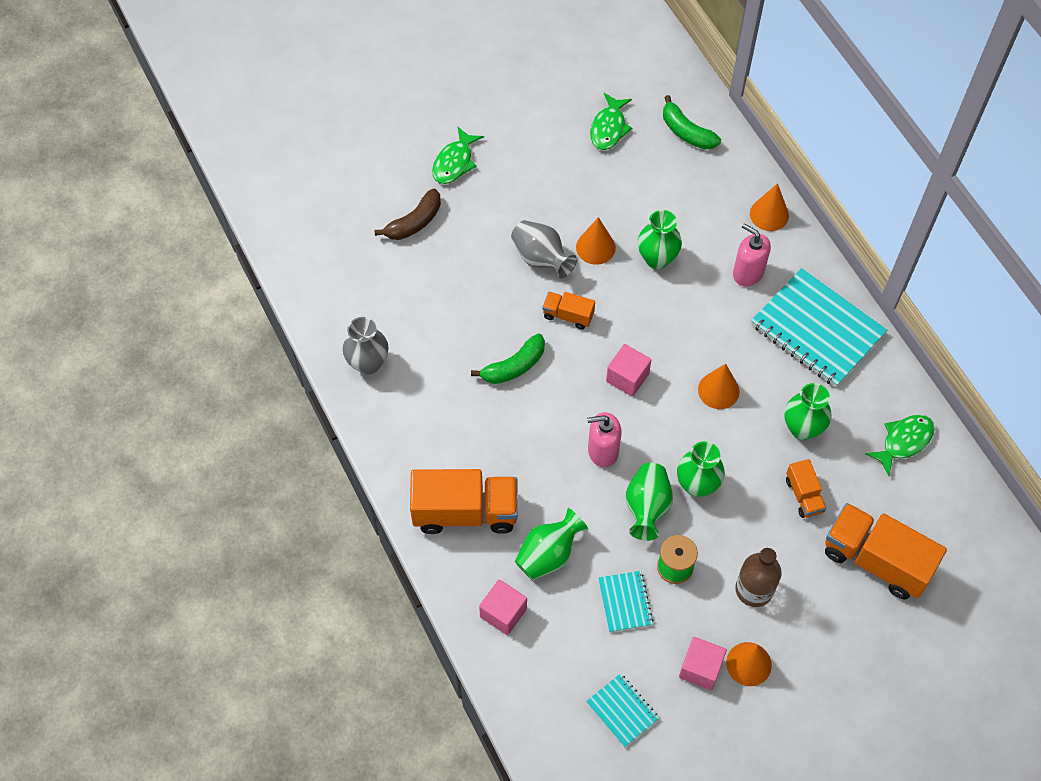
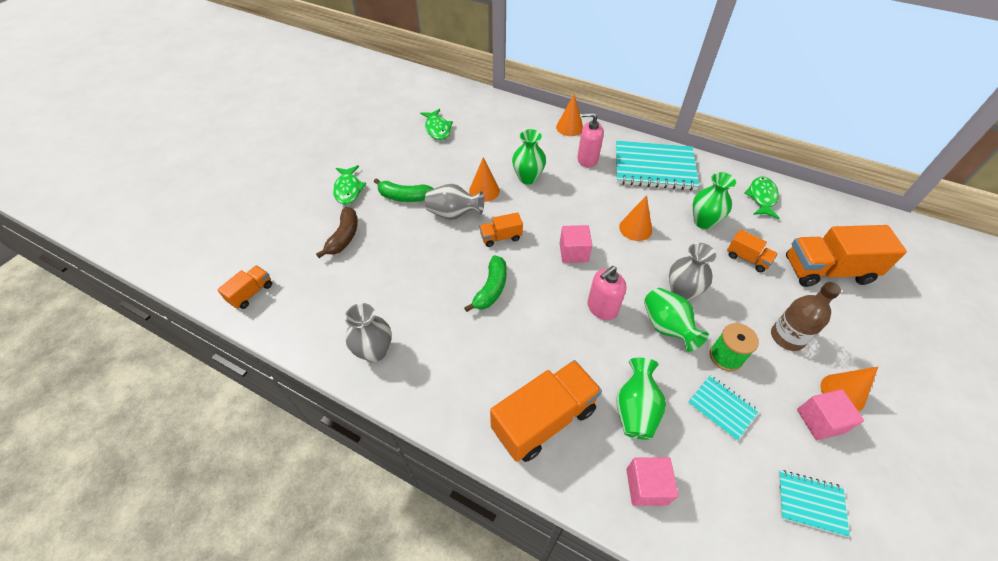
camera: 35 degrees left, 10 degrees down
green banana [663,95,721,150] -> green banana moved to [374,178,434,202]
green vase [677,441,725,497] -> grey vase [669,243,716,301]
none -> orange truck [217,265,272,309]

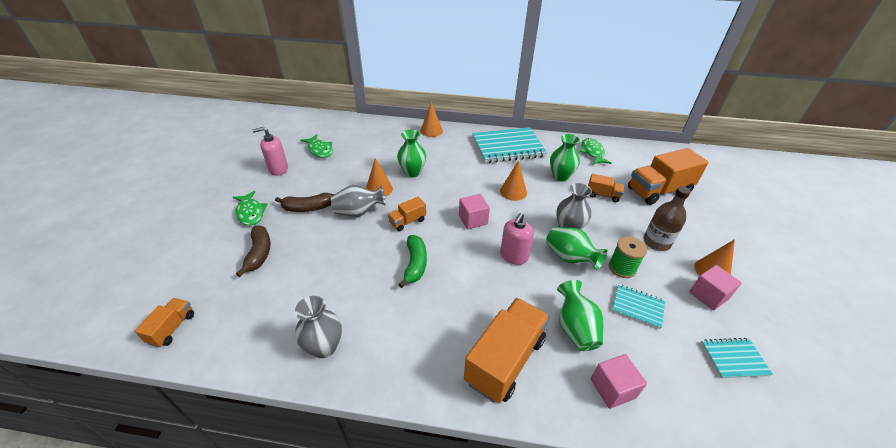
camera: 20 degrees left, 10 degrees down
green banana [374,178,434,202] -> brown banana [275,193,334,212]
pink soap dispenser [577,112,604,168] -> pink soap dispenser moved to [252,127,288,176]

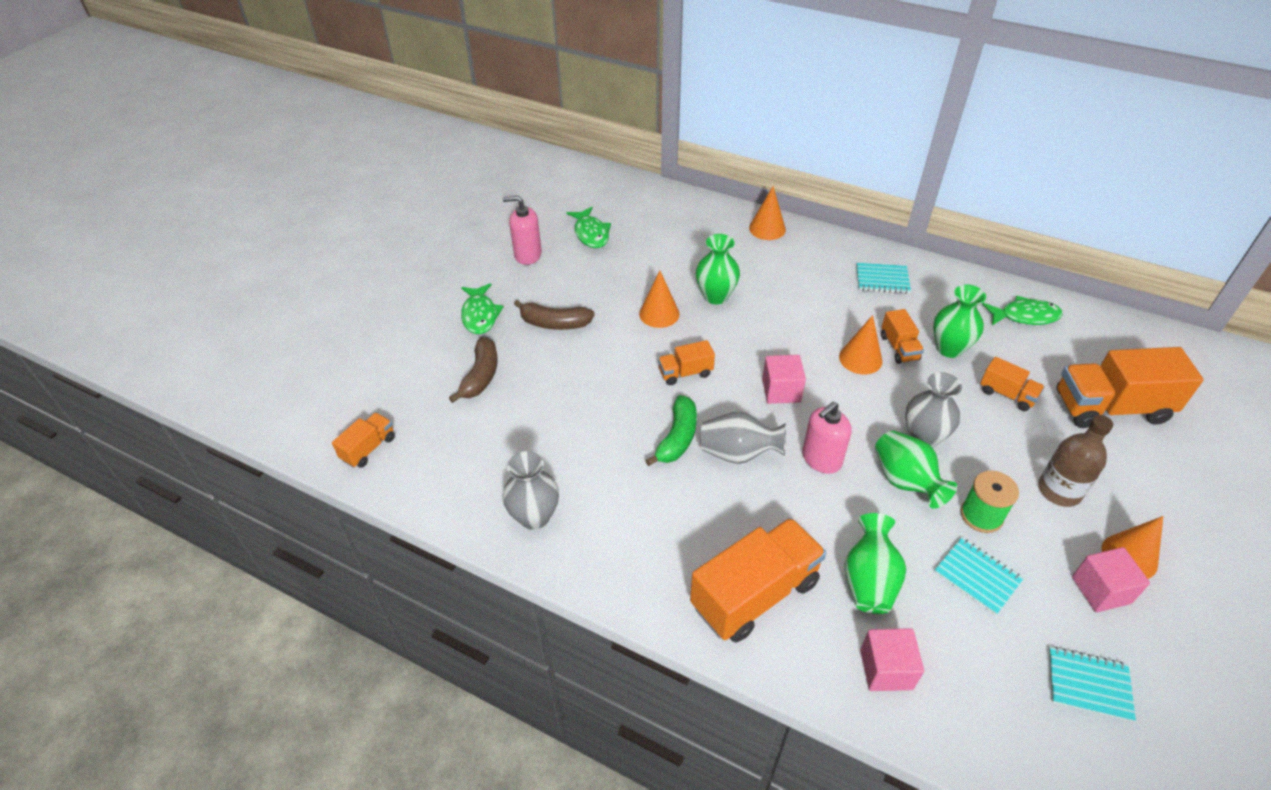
camera: 20 degrees right, 5 degrees up
grey vase [331,185,386,217] -> grey vase moved to [701,411,786,464]
turquoise notebook [472,127,547,163] -> turquoise notebook [856,263,911,294], size x0.49
green fish [580,138,611,164] -> green fish turned 75 degrees clockwise [982,296,1063,325]
none -> orange truck [881,309,924,364]

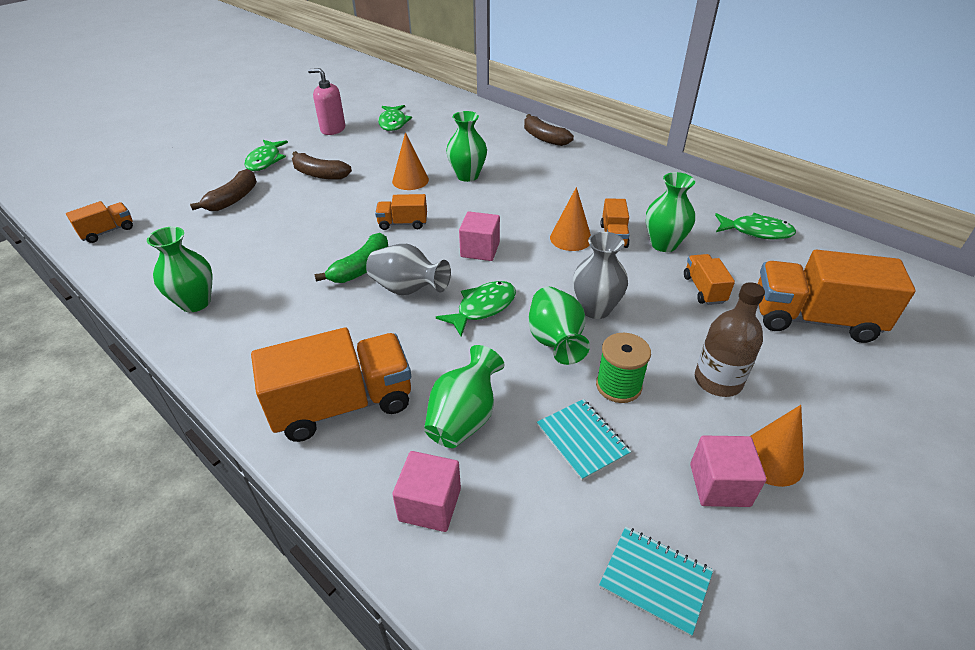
camera: 15 degrees right, 5 degrees down
grey vase [503,451,559,530] -> green vase [147,227,213,312]
orange cone [749,186,786,240] -> brown banana [524,114,574,146]
pink soap dispenser [802,402,852,474] -> green fish [436,281,516,337]
turquoise notebook [856,263,911,294] -> none
orange truck [980,357,1045,411] -> orange truck turned 150 degrees counterclockwise [684,254,735,305]

